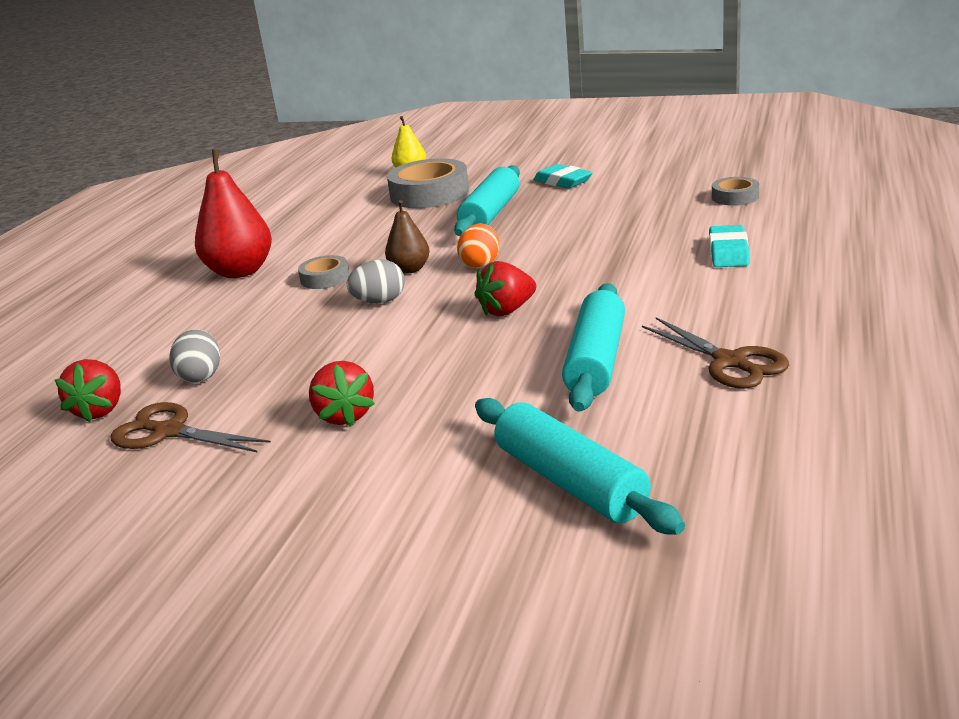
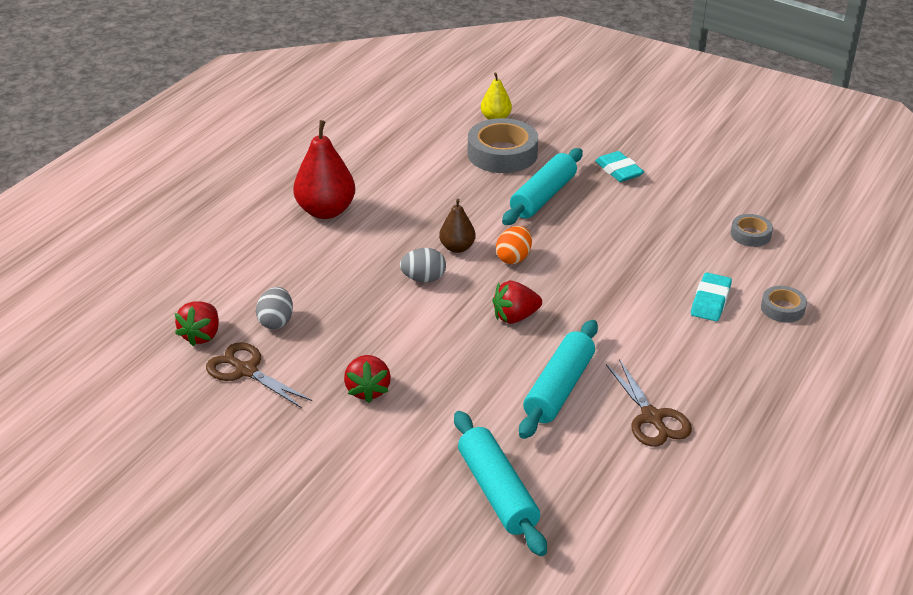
camera: 10 degrees right, 10 degrees up
grey tape [298,255,350,289] -> grey tape moved to [761,286,807,323]

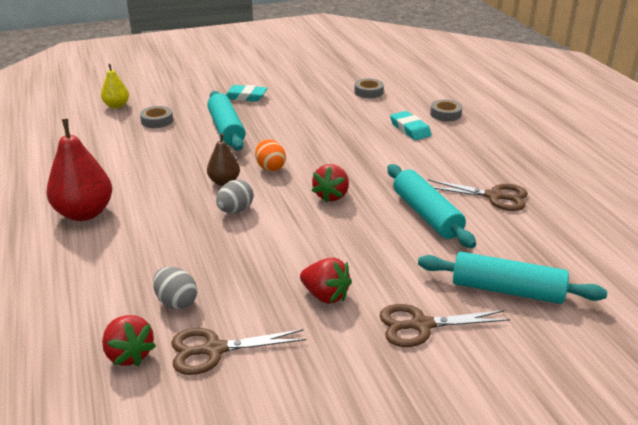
camera: 50 degrees left, 5 degrees down
grey tape [468,118,538,173] -> grey tape [140,106,173,128], size x0.52
none -> brown scissors [379,304,510,347]

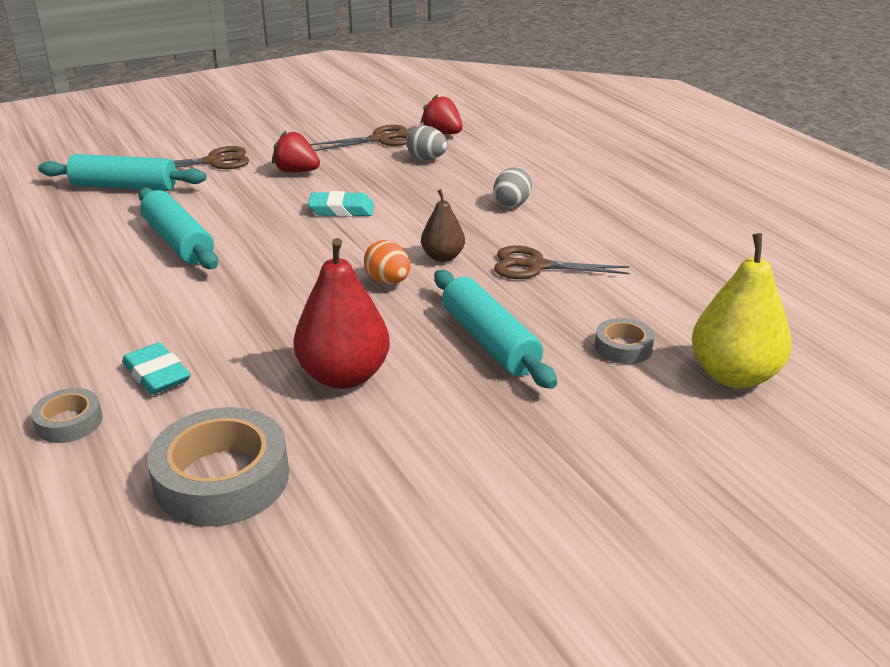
camera: 170 degrees right, 0 degrees up
red pear [46,119,112,221] -> red pear moved to [293,238,390,389]
yellow pear [101,64,129,108] -> yellow pear [692,233,792,388], size x1.76
grey egg [216,179,254,213] -> grey egg moved to [493,167,532,207]
turquoise eraser [226,85,267,102] -> turquoise eraser moved to [308,191,374,217]
red strawberry [312,164,349,203] -> none
grey tape [354,79,384,98] -> grey tape [147,407,289,527], size x1.92
brown scissors [428,179,528,211] -> brown scissors moved to [494,246,629,279]

